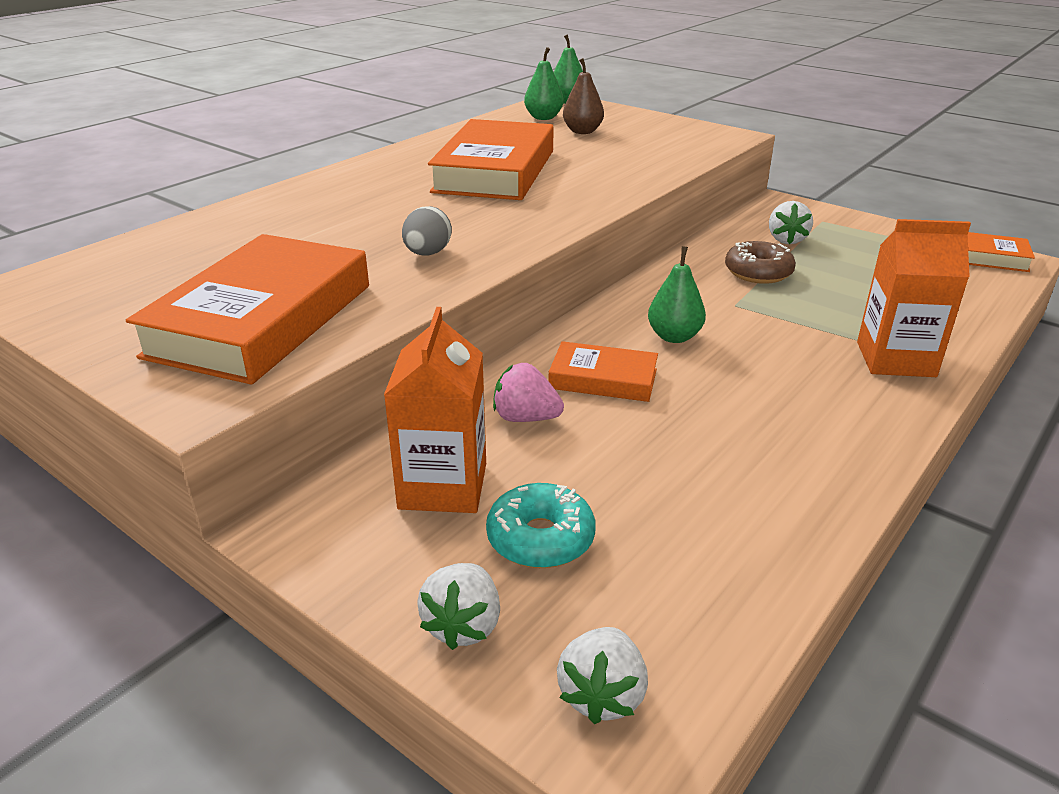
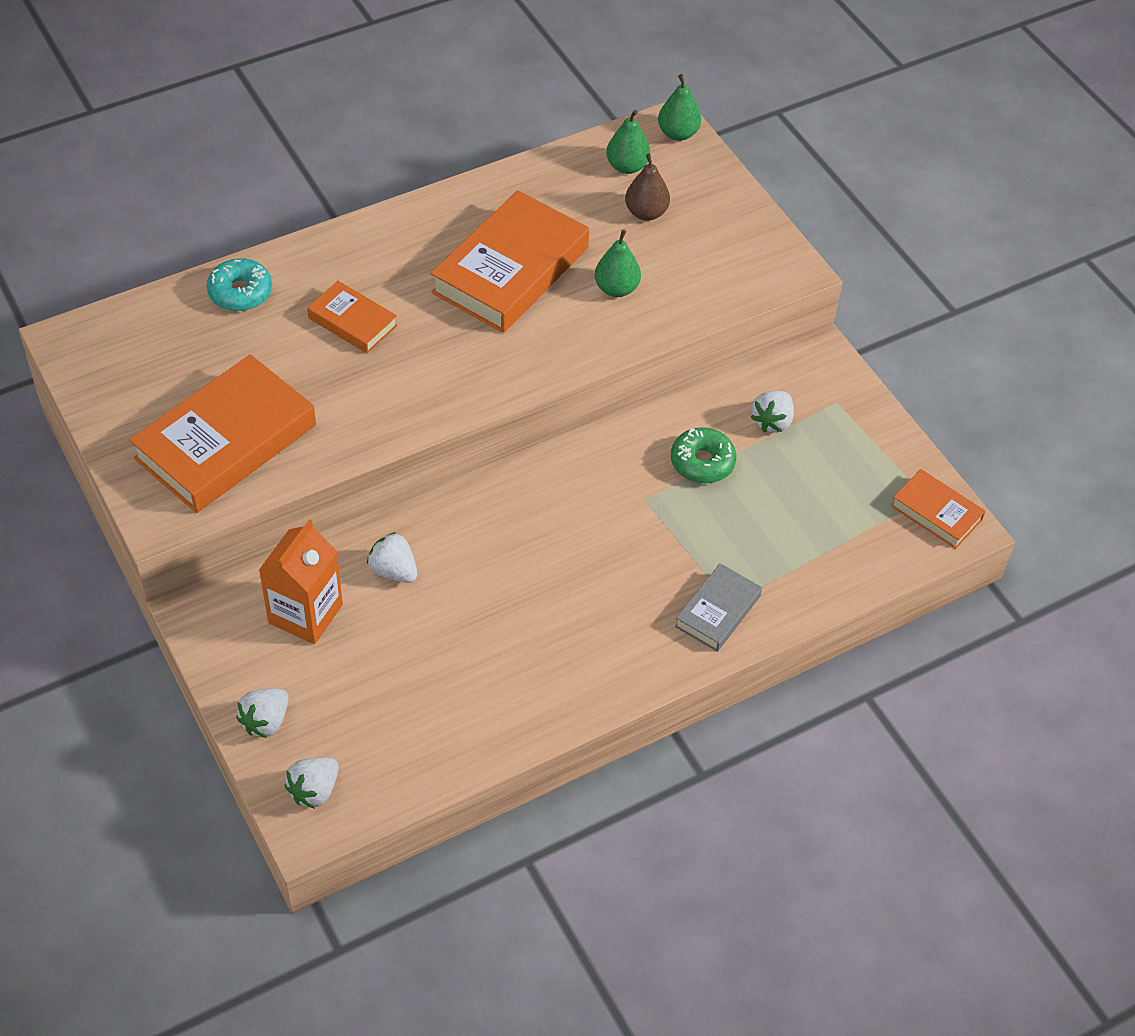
camera: 20 degrees right, 20 degrees up
grey egg [402,206,452,256] -> none
turquoise donut [486,483,596,568] -> turquoise donut moved to [207,258,272,311]
pink strawberry [493,363,564,422] -> white strawberry [367,532,417,583]
orange book [549,341,658,402] -> orange book moved to [307,281,398,354]
green pear [648,246,706,343] -> green pear moved to [595,229,641,297]
brown donut [725,241,796,284] -> green donut [671,427,736,483]
orange carton [857,219,971,377] -> grey book [675,563,762,652]

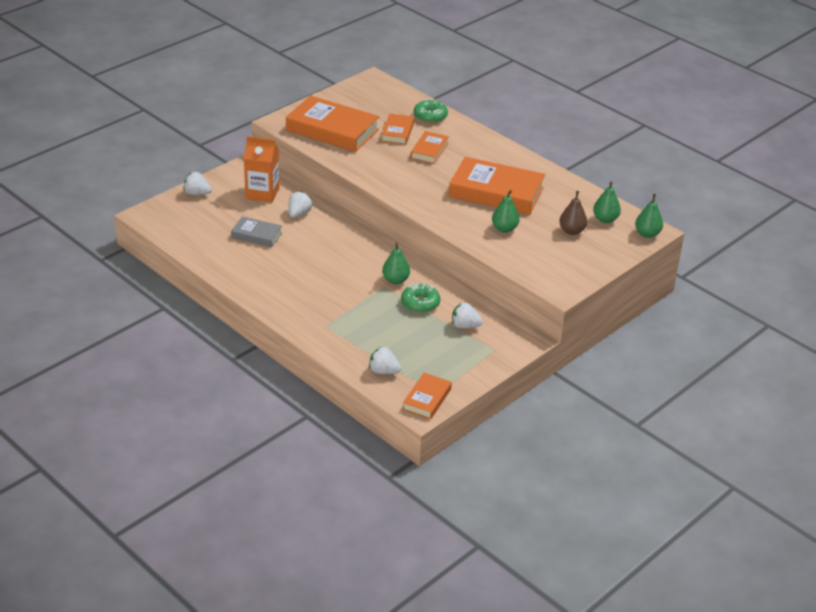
camera: 75 degrees right, 15 degrees down
turquoise donut [207,258,272,311] -> green donut [414,99,448,123]
white strawberry [285,757,339,809] -> white strawberry moved to [369,346,401,374]
grey book [675,563,762,652] -> grey book moved to [231,217,282,247]
none -> orange book [381,114,414,145]
none -> green pear [382,243,410,284]

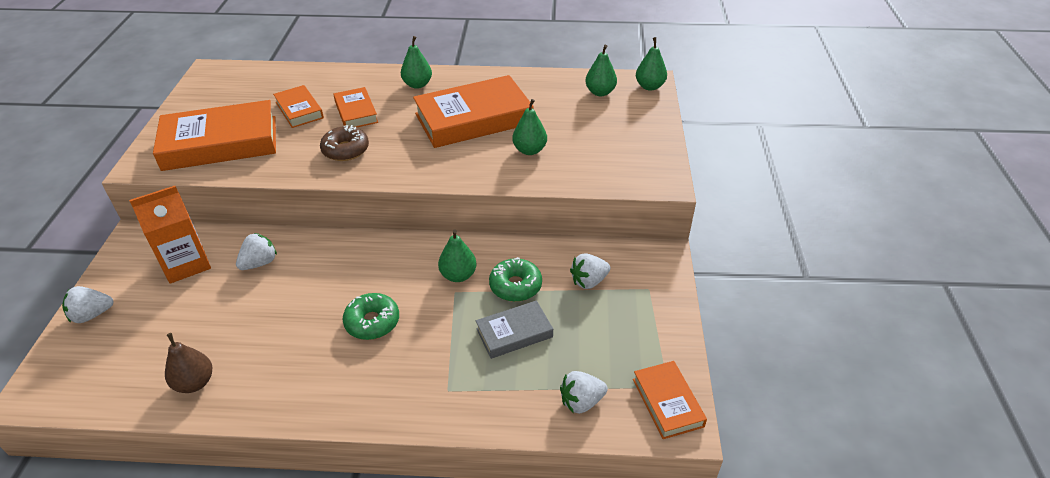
camera: 40 degrees left, 5 degrees up
grey book [231,217,282,247] -> grey book moved to [476,300,553,359]
white strawberry [289,191,312,218] -> white strawberry turned 60 degrees clockwise [236,233,277,270]
green donut [414,99,448,123] -> green donut moved to [343,293,399,340]
brown pear [559,191,587,235] -> brown pear moved to [165,333,212,393]
none -> brown donut [320,125,369,161]
none -> green pear [401,36,432,89]

